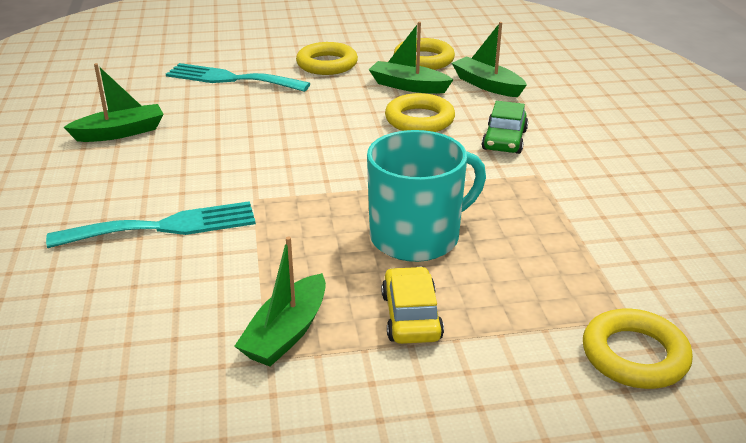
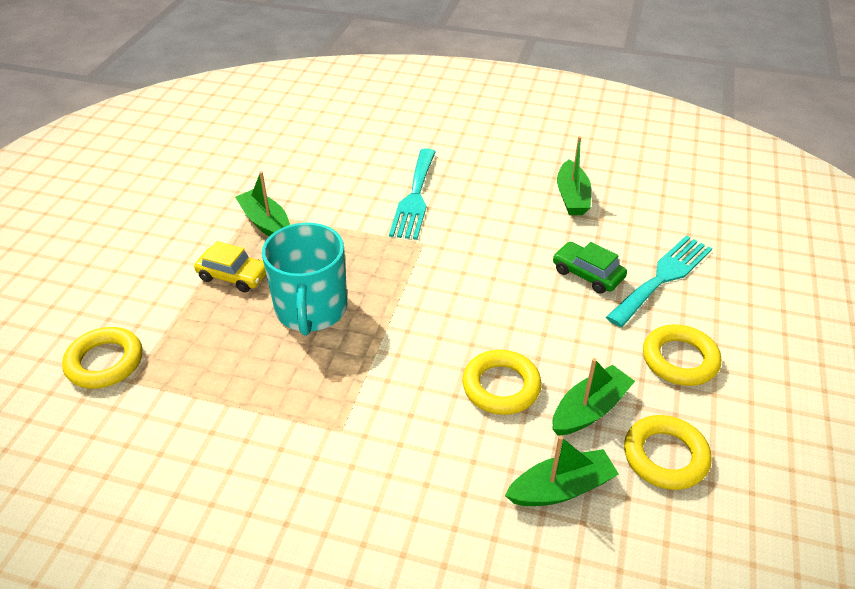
camera: 115 degrees right, 10 degrees up
green car [482,101,528,154] -> green car moved to [553,242,627,294]

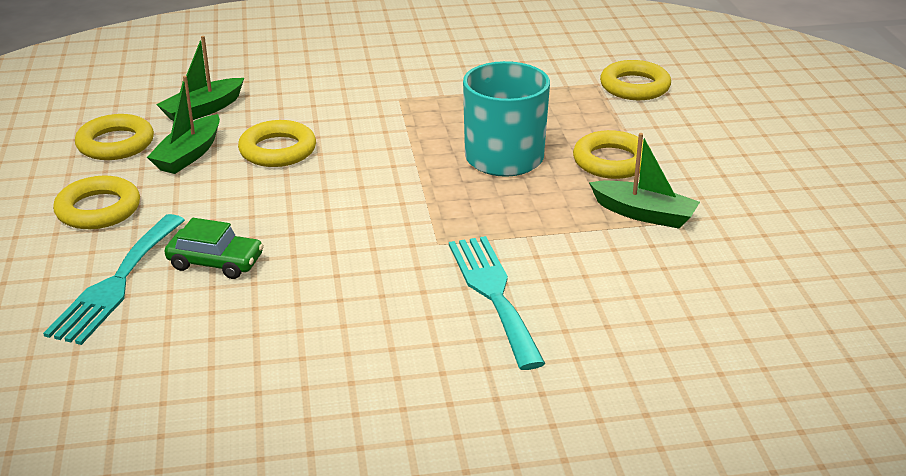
camera: 155 degrees right, 10 degrees down
yellow car [194,241,266,292] -> yellow ring [573,130,649,179]
green boat [557,136,591,215] -> none

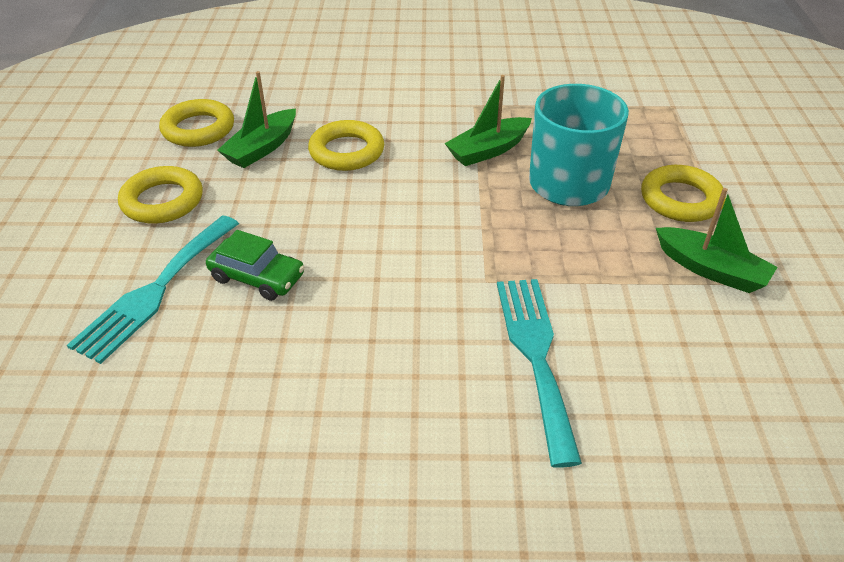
camera: 10 degrees right, 10 degrees up
green boat [156,36,244,121] -> green boat moved to [445,75,532,166]
yellow ring [600,60,671,100] -> none

